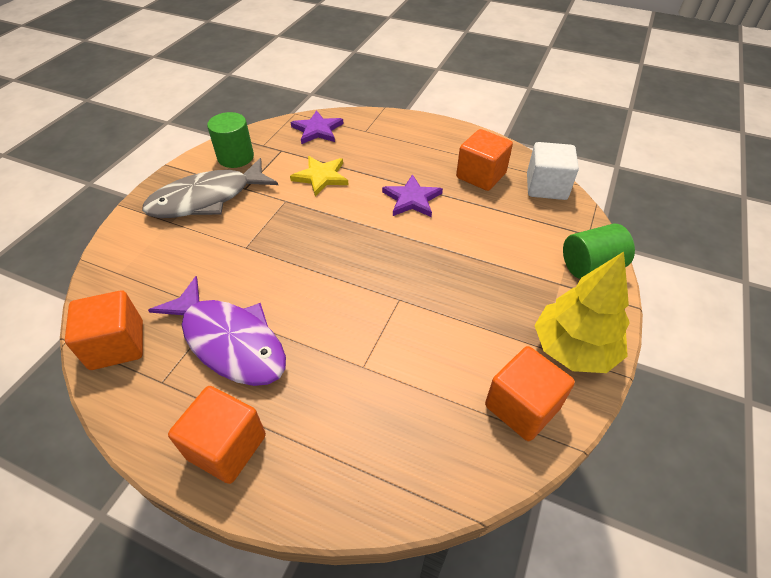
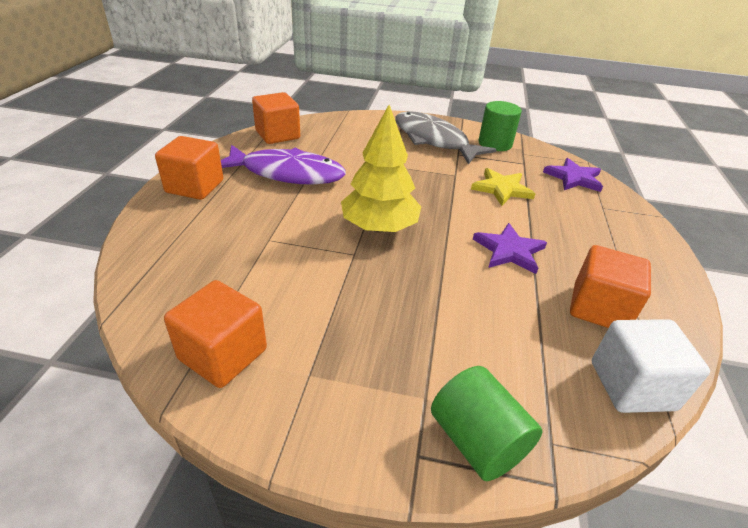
camera: 75 degrees right, 10 degrees down
purple fish [148,276,286,386] -> purple fish turned 105 degrees counterclockwise [221,145,346,185]
yellow tree [534,252,630,373] -> yellow tree moved to [341,105,421,233]

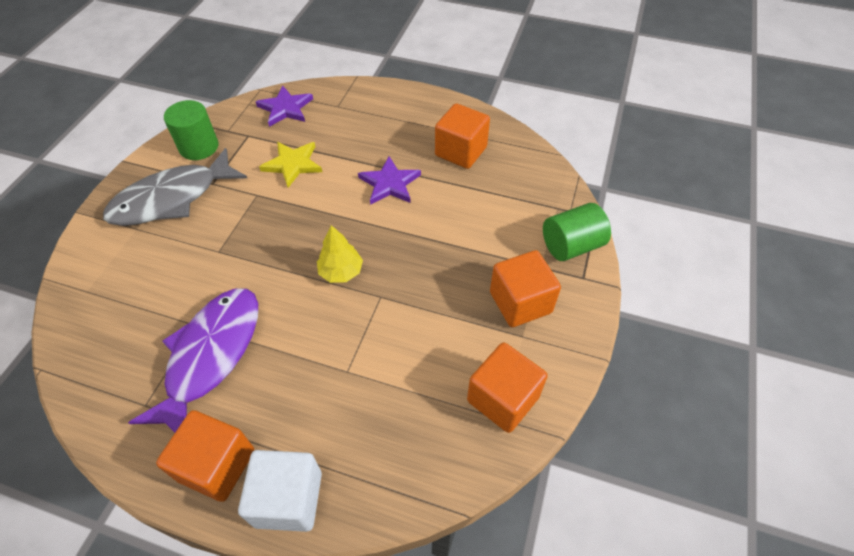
camera: 80 degrees left, 15 degrees up
orange cube [252,92,300,144] -> orange cube moved to [490,250,561,327]
yellow tree [341,105,421,233] -> yellow tree [317,225,363,283], size x0.57
white cube [592,319,710,413] -> white cube moved to [238,450,322,532]

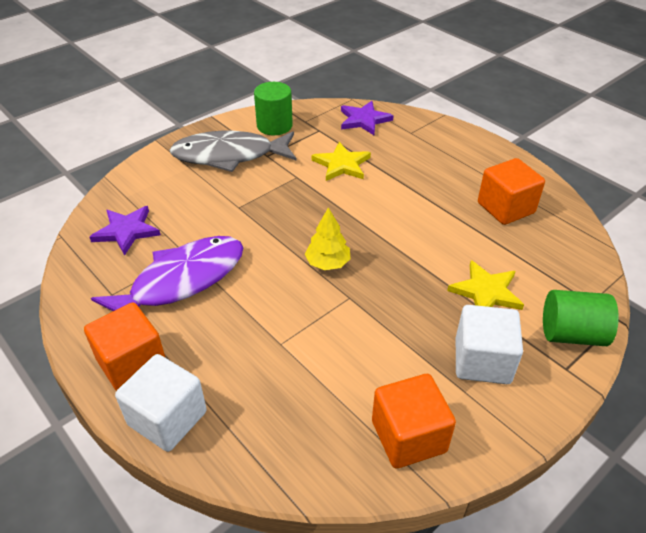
camera: 30 degrees right, 10 degrees down
purple star [358,156,421,205] -> purple star moved to [90,206,161,256]
orange cube [490,250,561,327] -> white cube [456,305,523,384]
none -> yellow star [447,260,524,310]

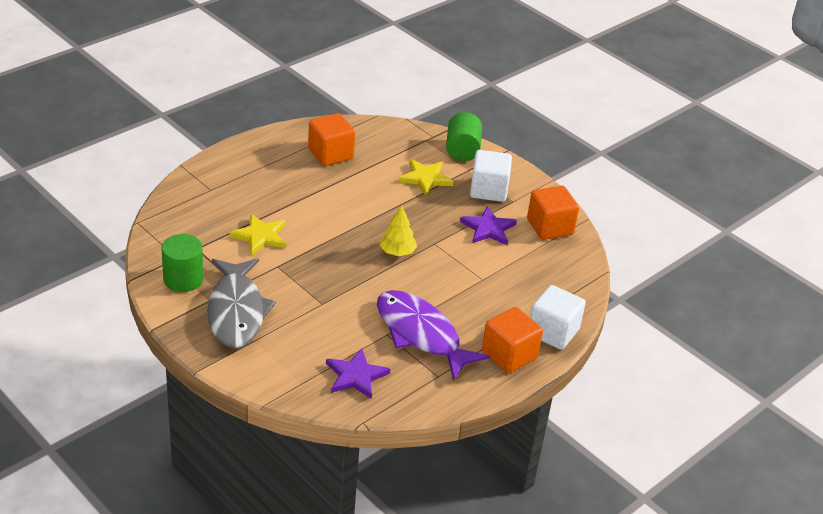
camera: 95 degrees left, 5 degrees down
purple star [341,101,394,135] -> purple star moved to [460,206,517,245]

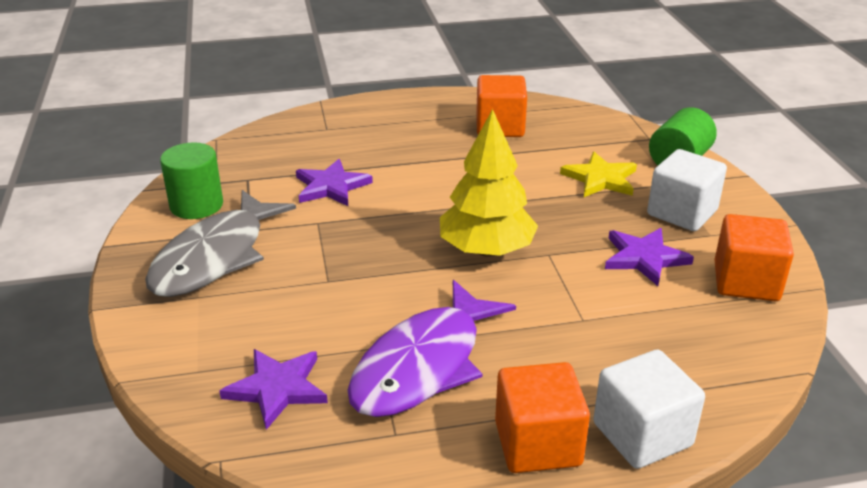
camera: 35 degrees right, 5 degrees down
yellow star [230,214,286,256] -> purple star [296,159,373,206]
purple fish [377,290,490,380] -> purple fish turned 135 degrees counterclockwise [348,280,516,417]
yellow tree [380,206,417,256] -> yellow tree [440,109,538,256], size x1.74

